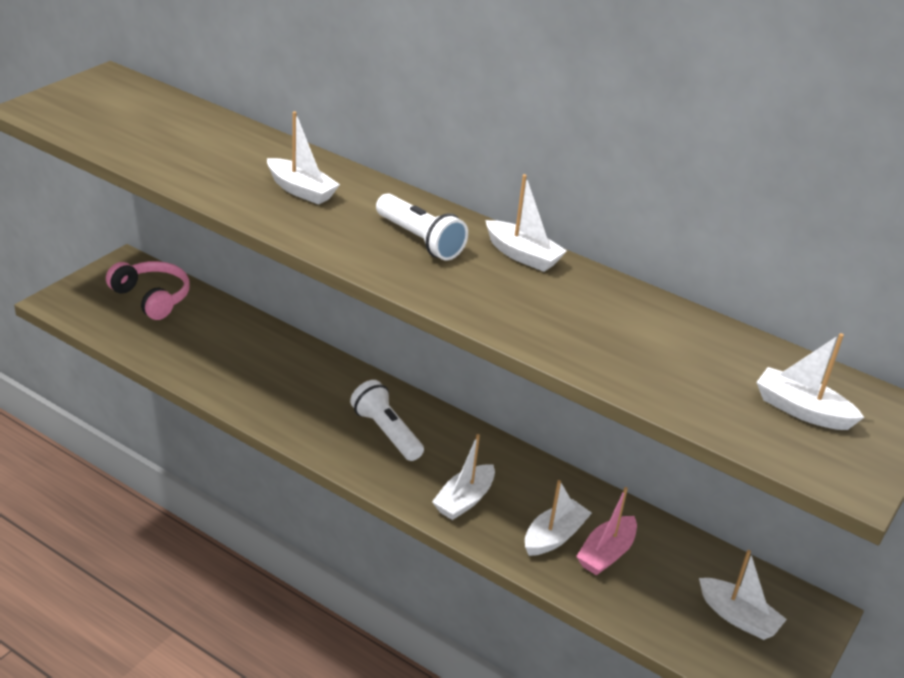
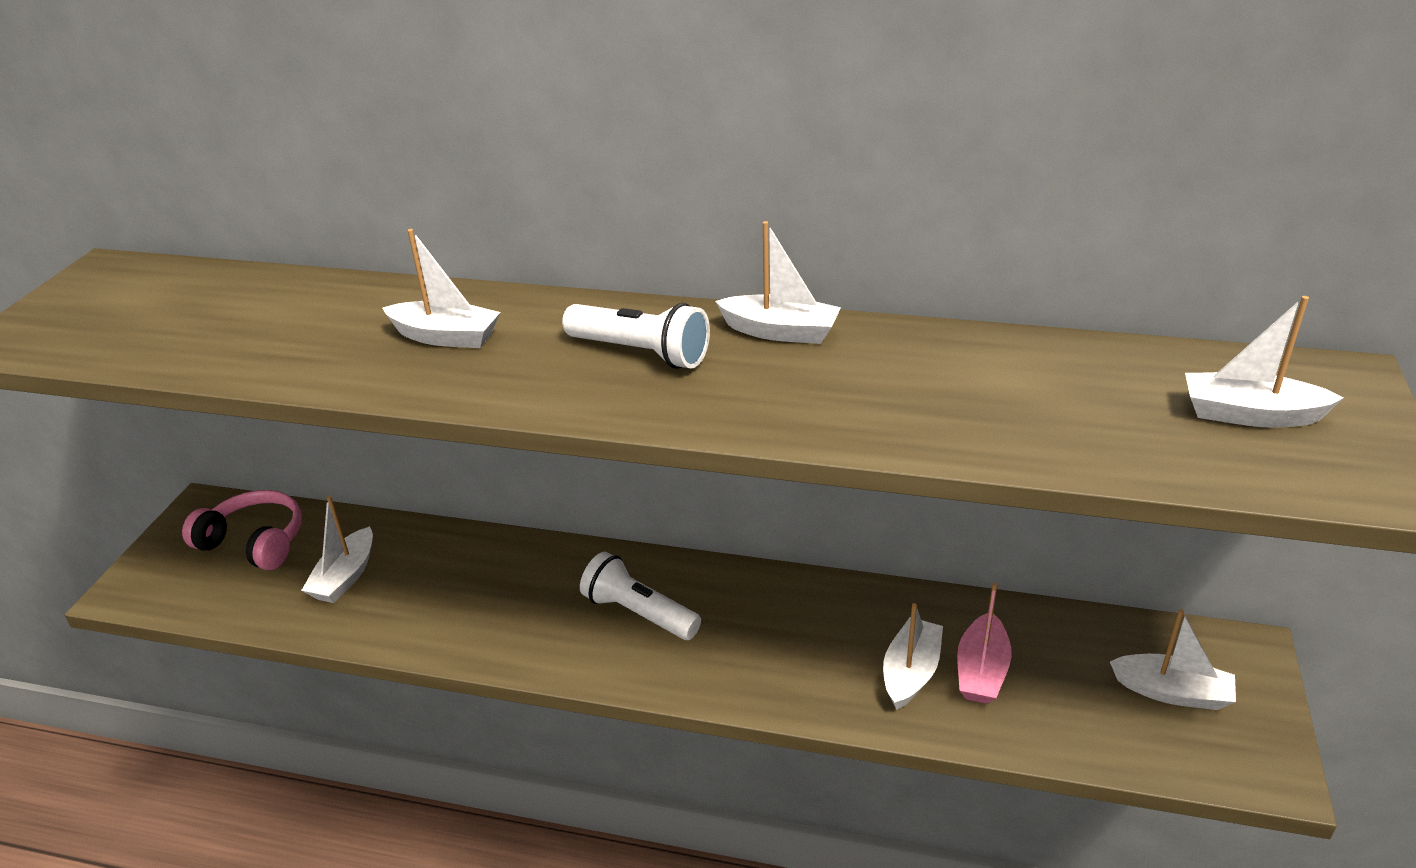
camera: 15 degrees left, 0 degrees up
white boat [432,434,495,520] -> white boat moved to [301,495,373,603]

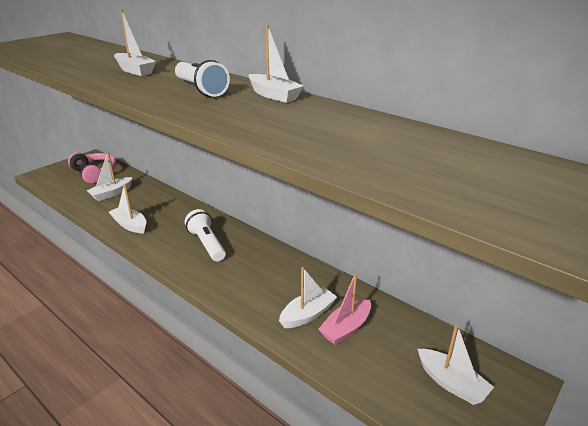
camera: 25 degrees right, 5 degrees down
white boat [1185,296,1344,428] -> white boat moved to [109,184,146,233]

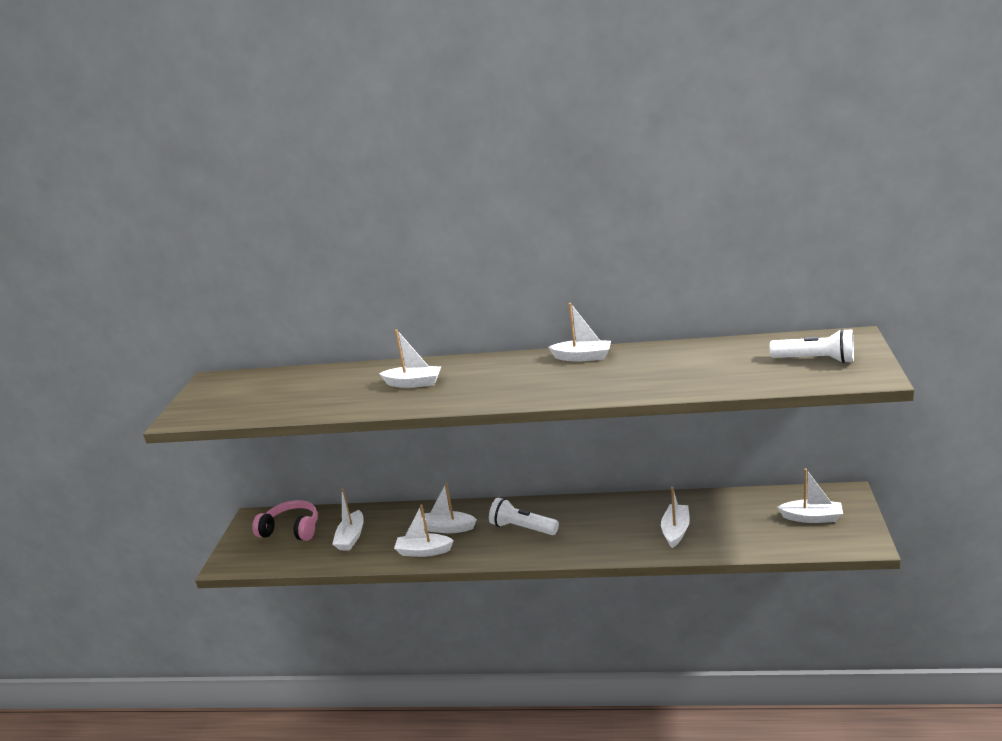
camera: 30 degrees left, 5 degrees down
white flashlight [175,60,230,97] -> white flashlight moved to [770,329,854,363]
pink boat [318,273,371,345] -> none
none -> white boat [422,483,477,533]

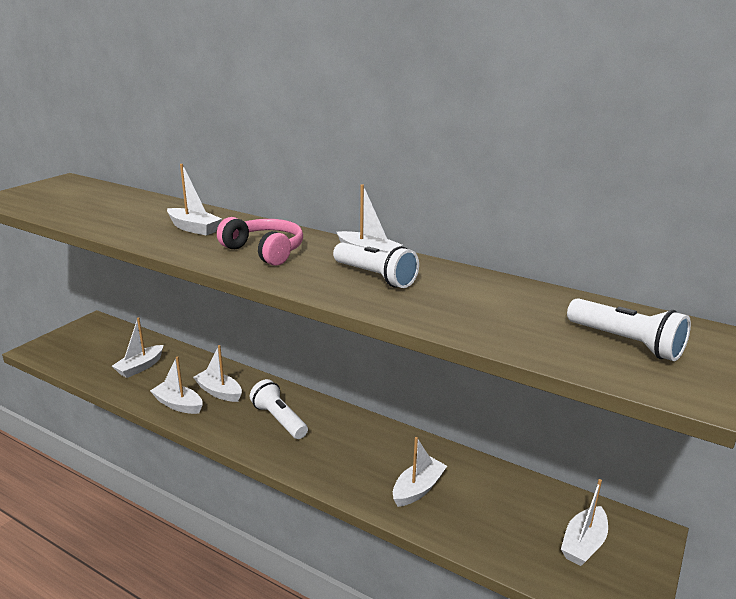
camera: 20 degrees right, 0 degrees up
pink headphones [252,500,318,541] -> pink headphones moved to [217,217,303,266]
white boat [777,468,843,523] -> white boat turned 90 degrees clockwise [561,479,608,566]
none -> white flashlight [333,242,419,288]

